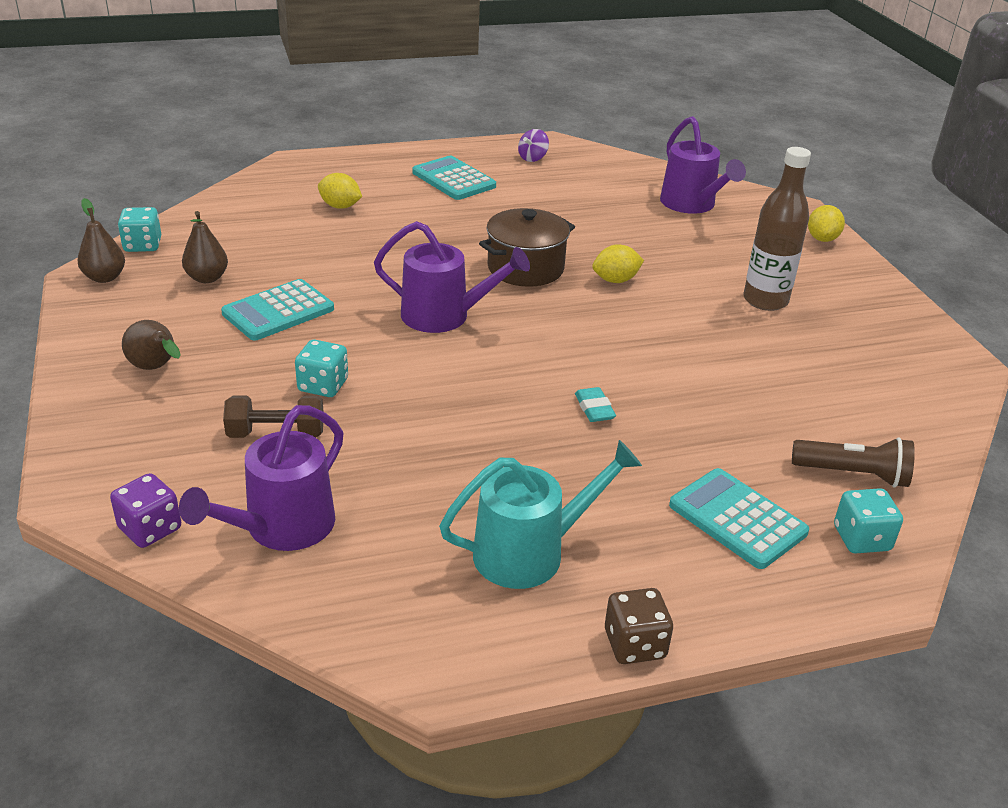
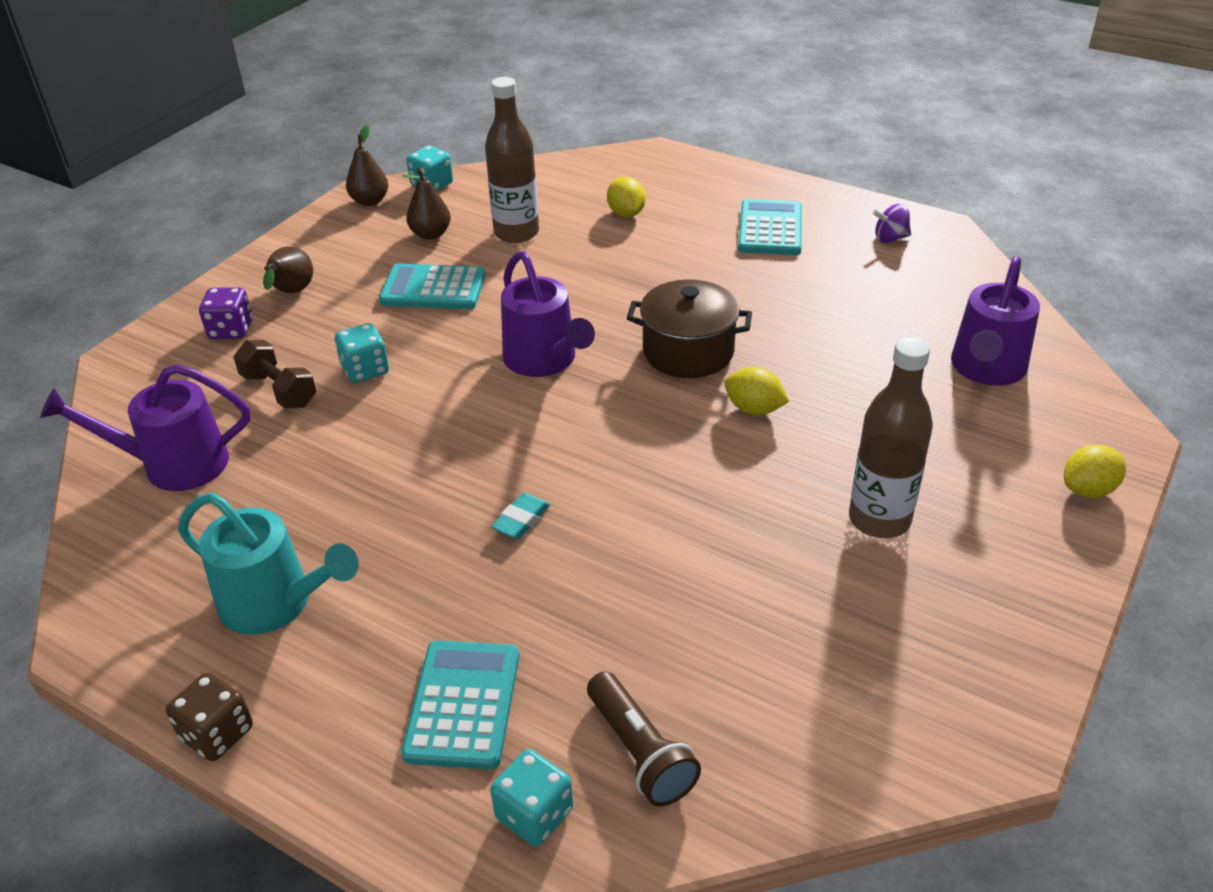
camera: 50 degrees right, 5 degrees up
purple dice [110,473,181,548] -> purple dice moved to [199,287,253,339]
none -> brown bottle [485,77,539,243]

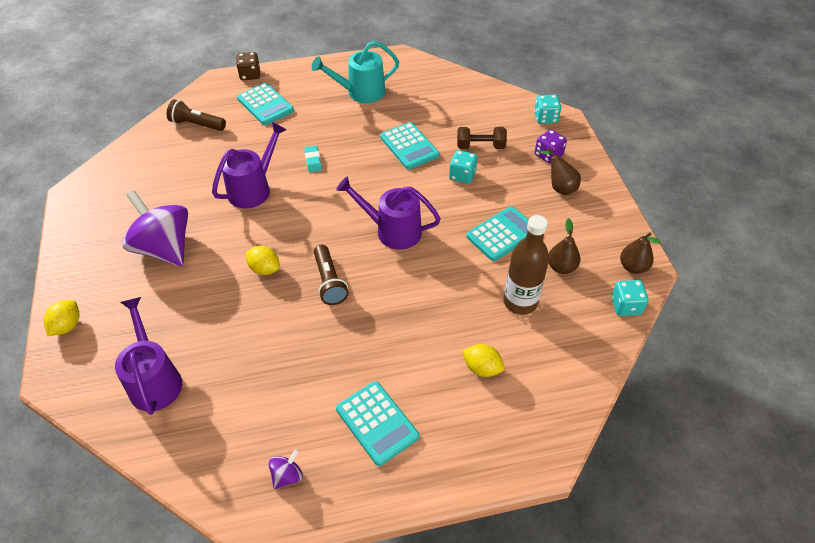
camera: 135 degrees right, 10 degrees up
purple watering can [40,364,250,491] -> purple watering can moved to [212,122,287,209]
brown dice [166,672,253,761] -> brown dice moved to [236,52,260,80]
turquoise dice [490,749,573,846] -> turquoise dice moved to [534,95,561,124]
brown pot [627,279,752,378] -> brown flashlight [314,245,348,305]
yellow lemon [724,367,789,415] -> yellow lemon turned 45 degrees clockwise [246,246,280,275]
brown bottle [849,337,933,538] -> purple spinning top [122,190,188,266]
none -> turquoise calculator [380,122,439,169]

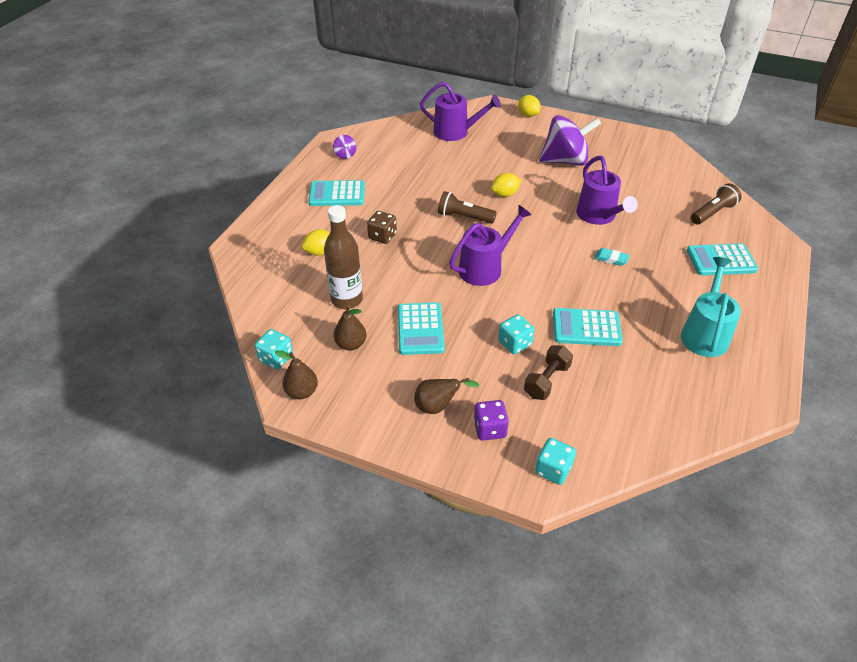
camera: 125 degrees right, 5 degrees down
brown dice [236,52,260,80] -> brown dice moved to [367,211,397,244]

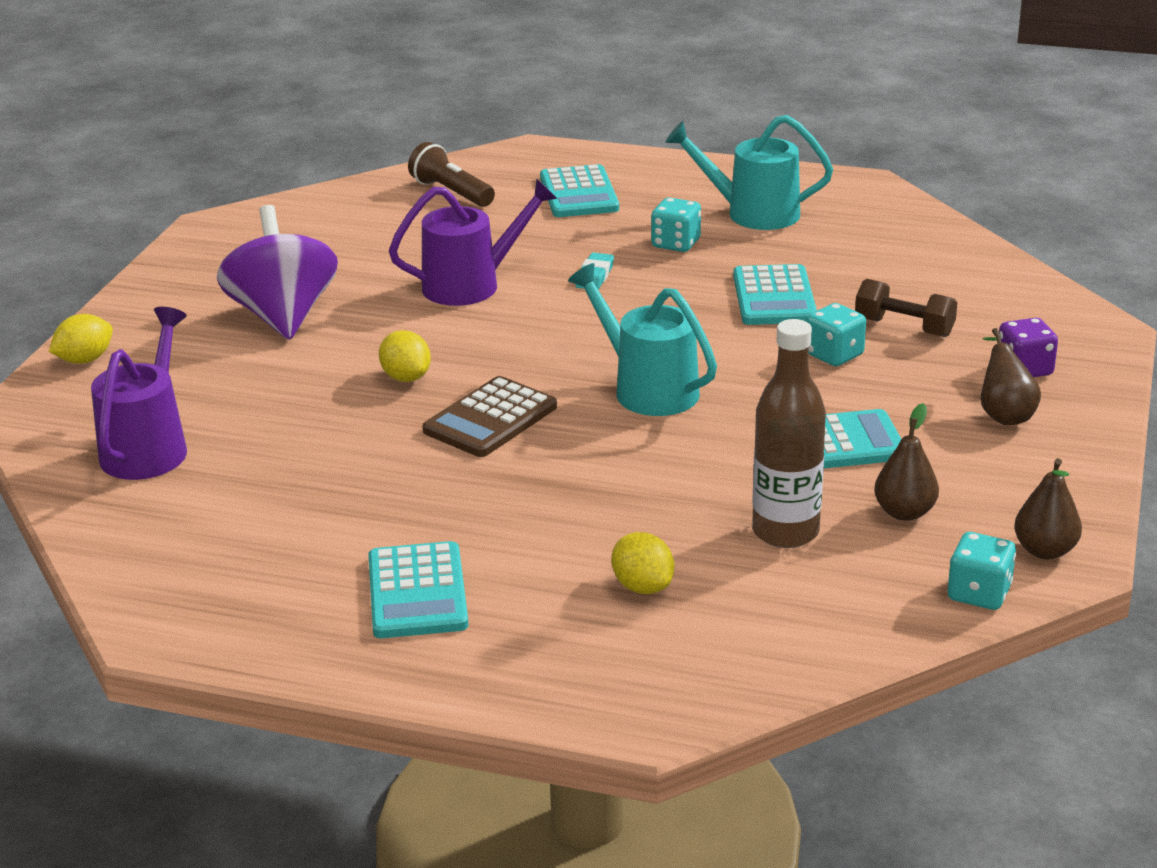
camera: 95 degrees left, 15 degrees down
purple spinning top [333,135,356,159] -> none
brown dice [367,211,397,244] -> none
brown flashlight [438,191,497,224] -> brown calculator [423,376,557,457]
purple watering can [449,205,532,286] -> turquoise watering can [568,263,717,416]
turquoise dice [535,438,576,485] -> turquoise dice moved to [651,197,701,252]

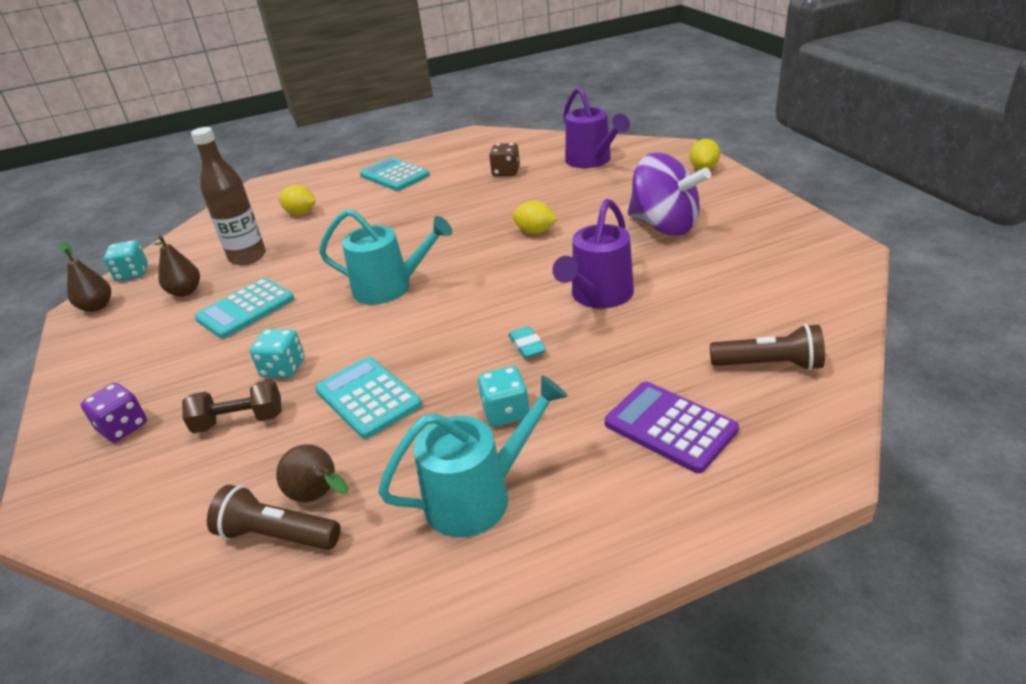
camera: 145 degrees right, 5 degrees up
brown calculator [423,376,557,457] -> none
turquoise calculator [540,164,619,217] -> purple calculator [605,381,739,473]
brown pear [981,328,1041,425] -> brown pear moved to [276,444,349,502]
none -> brown flashlight [207,485,341,550]
none -> brown dice [489,143,520,176]

